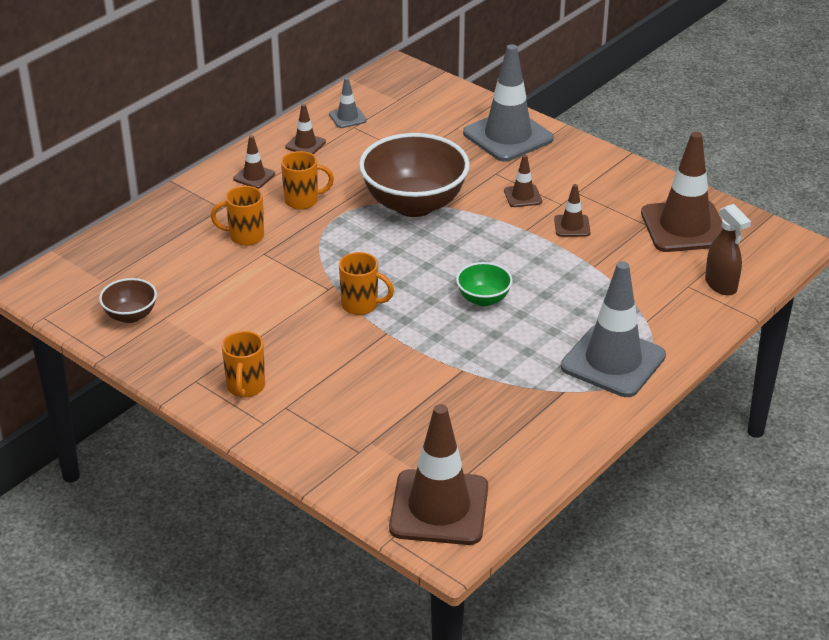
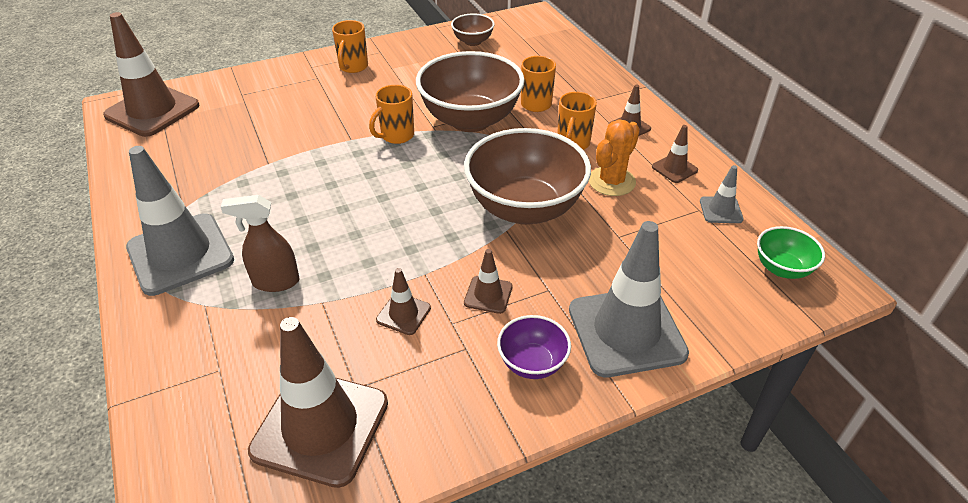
camera: 115 degrees right, 5 degrees up
orange mug [222,331,265,398] -> orange mug turned 105 degrees counterclockwise [332,20,368,73]
green bowl [456,262,513,306] -> green bowl moved to [757,226,825,279]
brown spray bottle [705,204,751,295] -> brown spray bottle moved to [221,195,299,292]
none -> brown bowl [416,51,525,132]
none -> purple bowl [497,315,571,379]
none -> orange cactus [589,120,640,196]

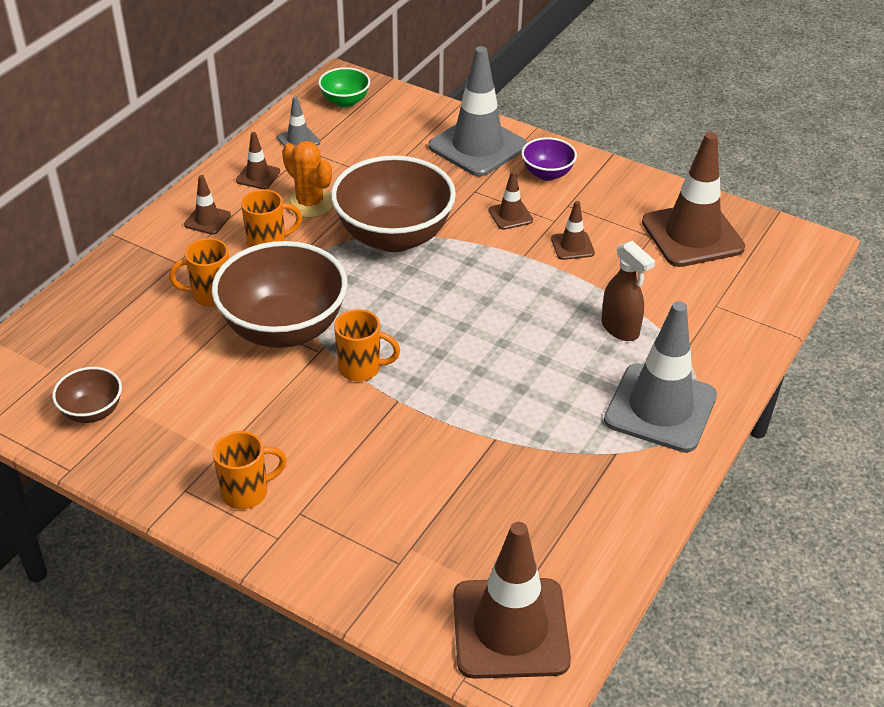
camera: 125 degrees left, 0 degrees up
orange cactus [589,120,640,196] -> orange cactus turned 45 degrees clockwise [282,141,333,218]

